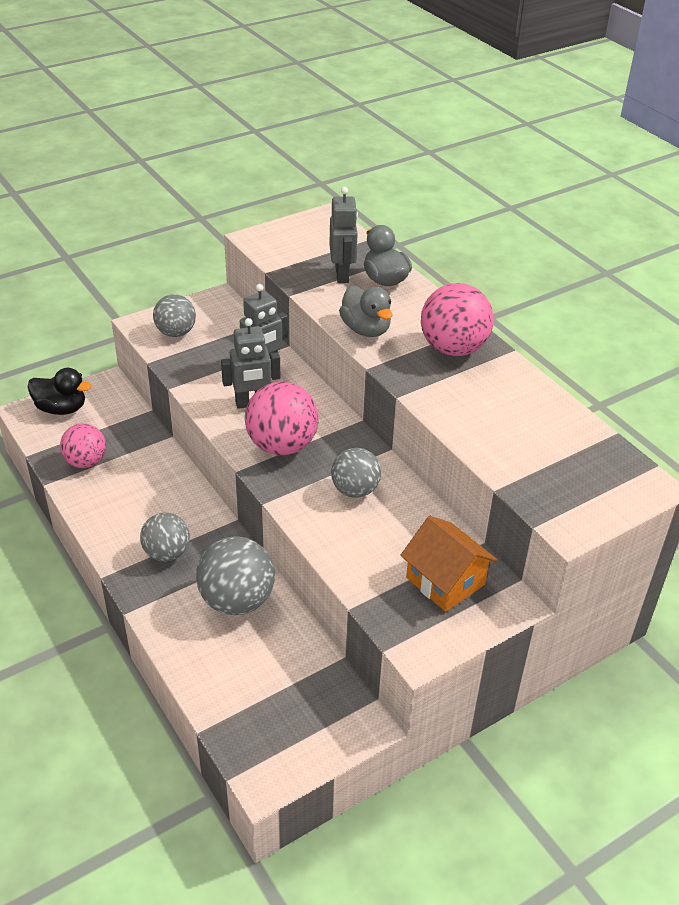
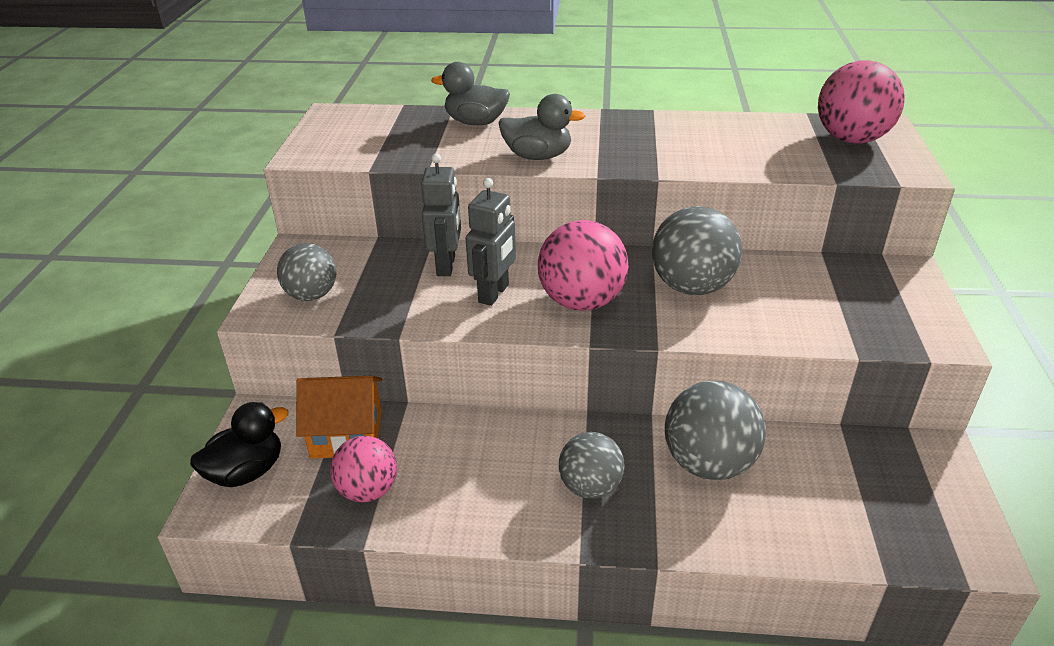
camera: 50 degrees left, 5 degrees down
grey robot [329,187,358,283] -> none
grey ball [331,448,381,498] -> grey ball [652,206,742,295], size x1.52
orange house [400,516,497,612] -> orange house moved to [296,376,382,458]
pink ball [421,283,494,356] -> pink ball moved to [818,60,905,143]

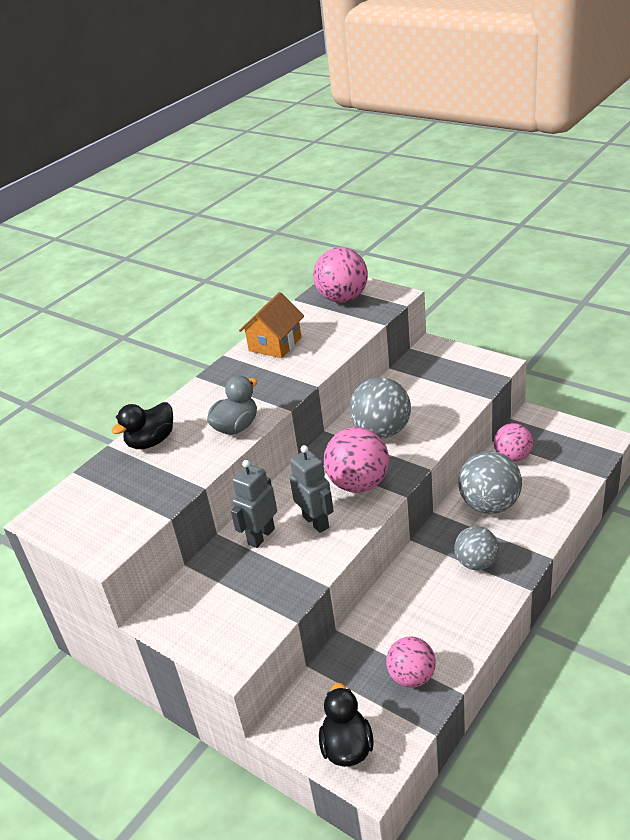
camera: 55 degrees left, 0 degrees up
grey ball [277,243,336,301] -> none
orange house [296,376,382,458] -> orange house moved to [239,292,304,358]
grey robot [421,153,461,276] -> grey robot turned 90 degrees counterclockwise [231,460,277,548]
grey duck [431,62,510,125] -> black duck [112,402,173,449]
none -> pink ball [494,423,533,462]

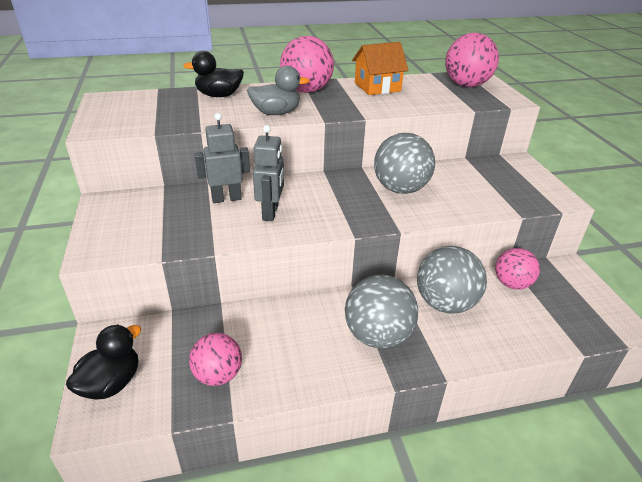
camera: 35 degrees right, 0 degrees up
pink ball [324,427,389,493] -> pink ball moved to [280,36,334,93]
grey ball [455,526,499,570] -> grey ball [345,275,418,349], size x1.52

